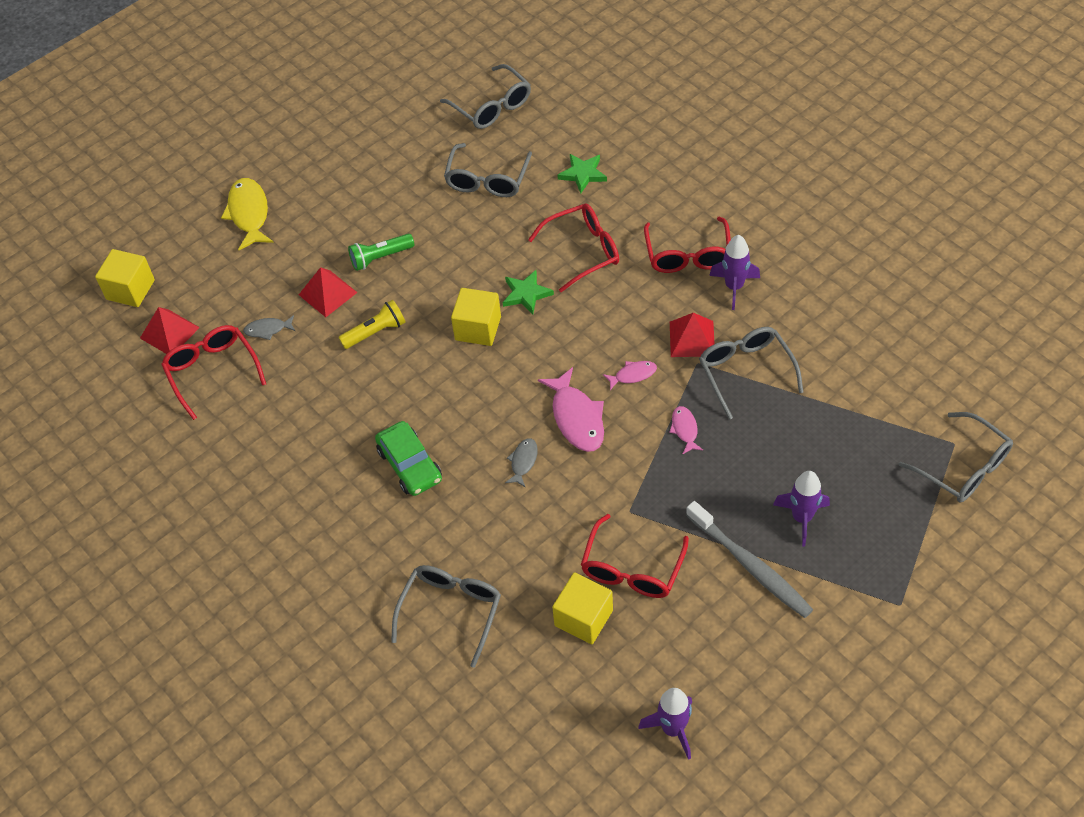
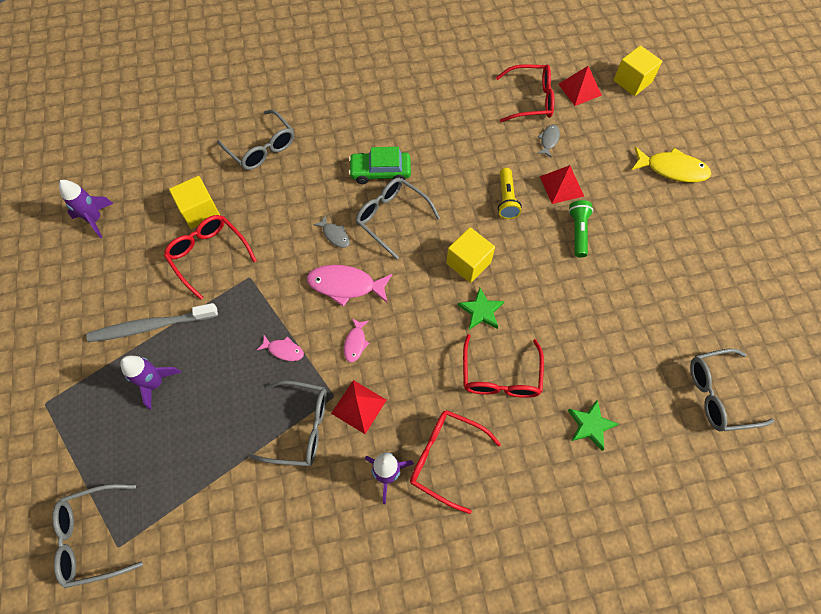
camera: 115 degrees right, 10 degrees up
grey glasses [444,143,532,197] -> grey glasses moved to [356,178,440,260]

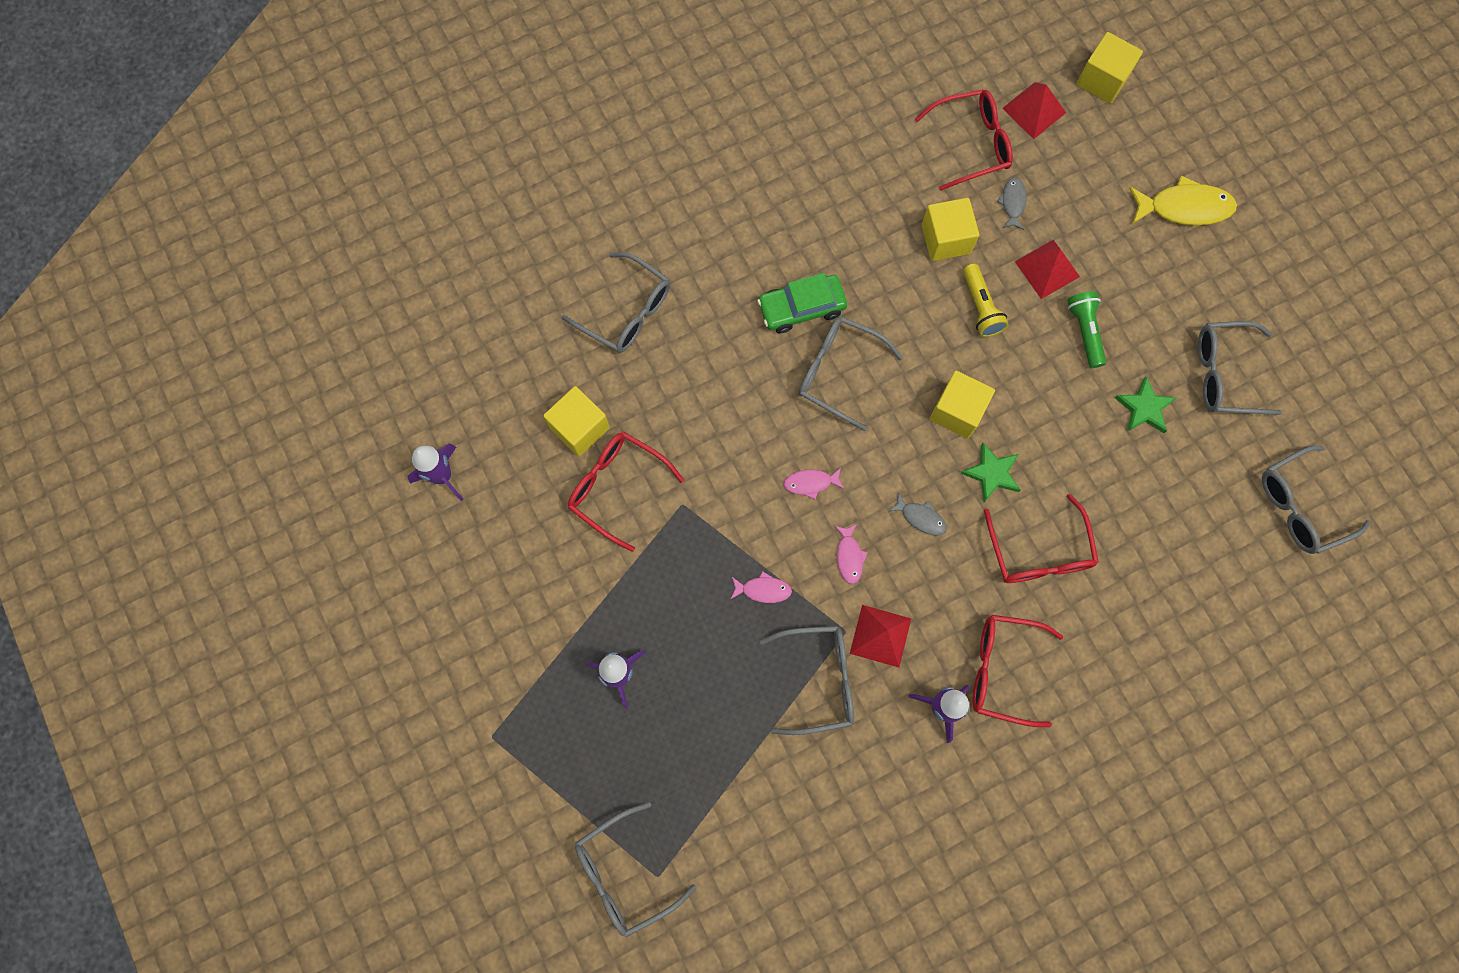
camera: 15 degrees left, 10 degrees up
grey toothbrush [86,303,218,342] -> none
pink fish [307,265,392,307] -> pink fish [784,468,844,500], size x0.54
grey fish [313,215,350,248] -> grey fish moved to [888,492,947,536]
green star [568,399,619,451] -> green star moved to [1115,377,1176,433]
none -> yellow cube [921,198,979,261]
none -> grey glasses [1198,321,1282,415]

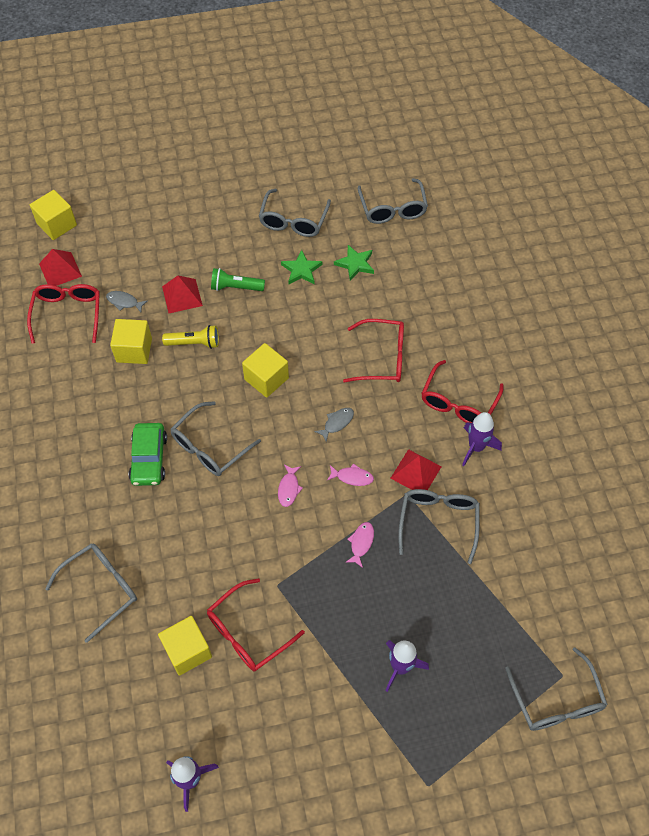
camera: 75 degrees left, 15 degrees down
green star [961,443,1020,502] -> green star moved to [334,245,374,281]
yellow fish [1129,175,1237,226] -> none

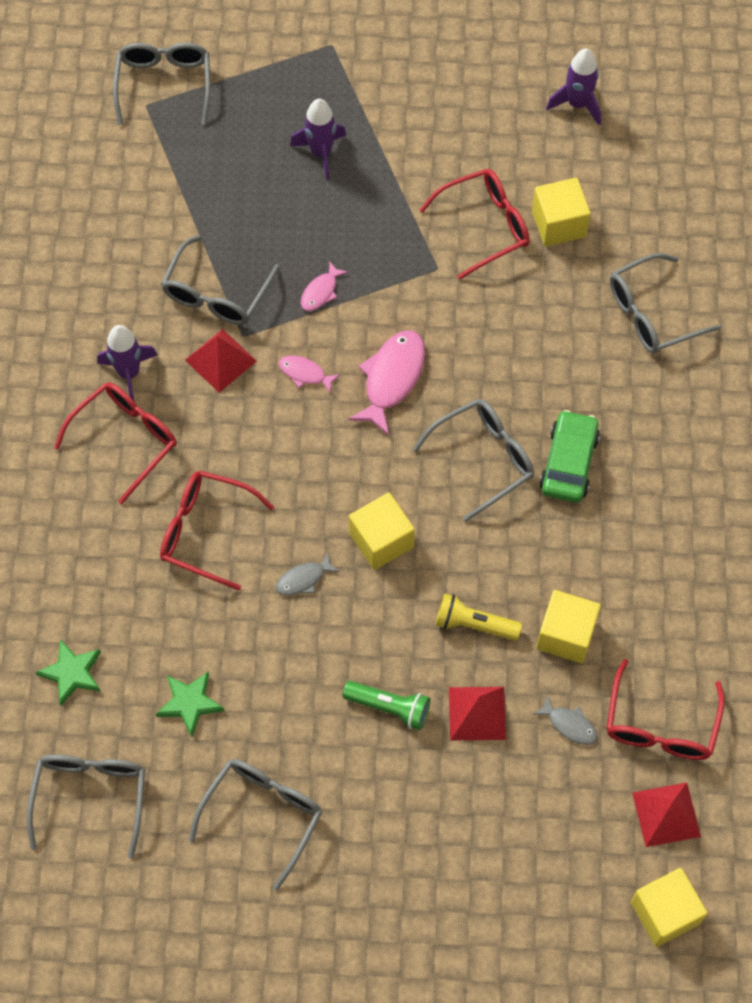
camera: 165 degrees left, 5 degrees up
pink fish [278,464,303,507] -> pink fish [348,330,425,436], size x1.87
green star [281,250,322,284] -> green star moved to [35,639,101,706]
grey fish [314,408,354,442] -> grey fish moved to [276,552,340,595]

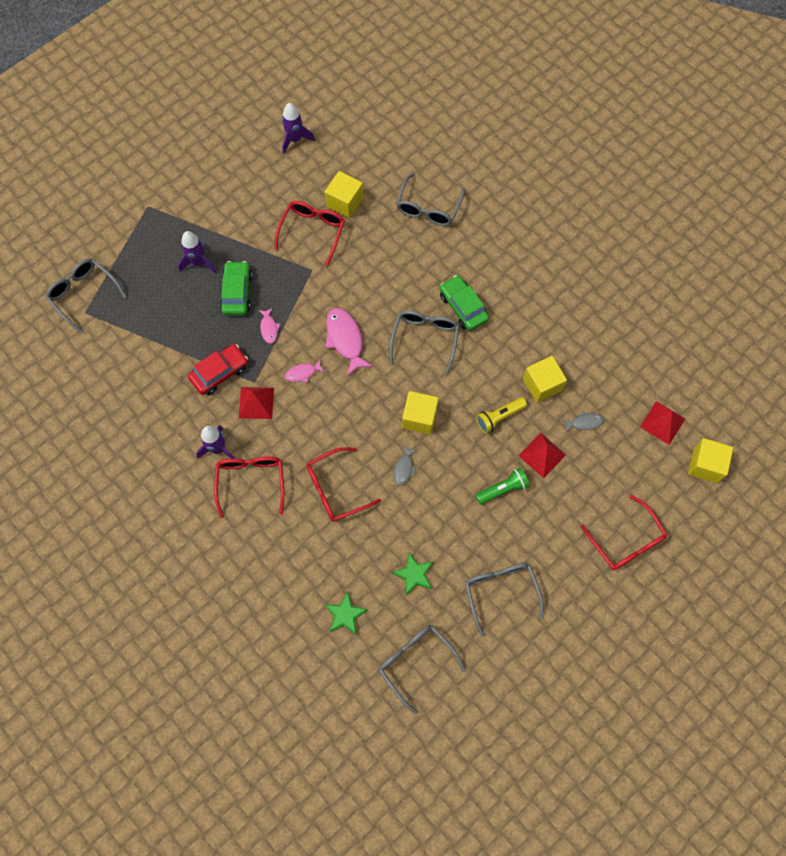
camera: 45 degrees left, 5 degrees up
grey glasses [161,235,280,325] -> red car [188,344,248,395]
red glasses [606,659,725,760] -> red glasses moved to [581,495,668,570]
none -> green car [220,261,252,315]

